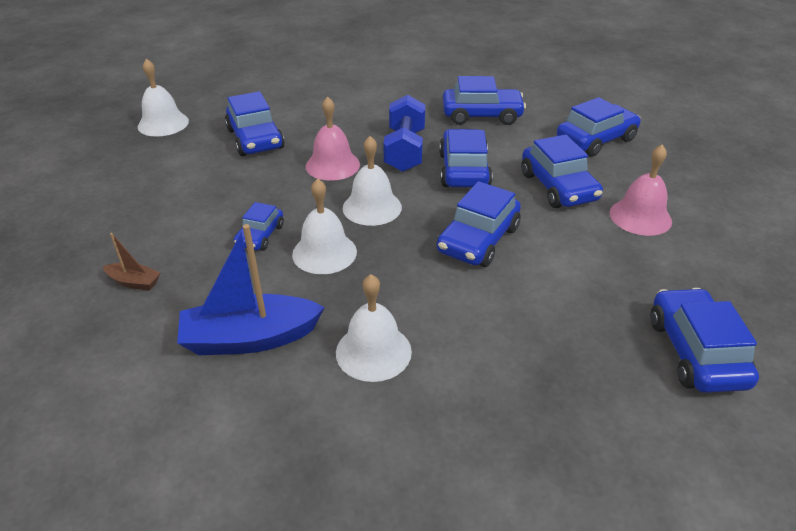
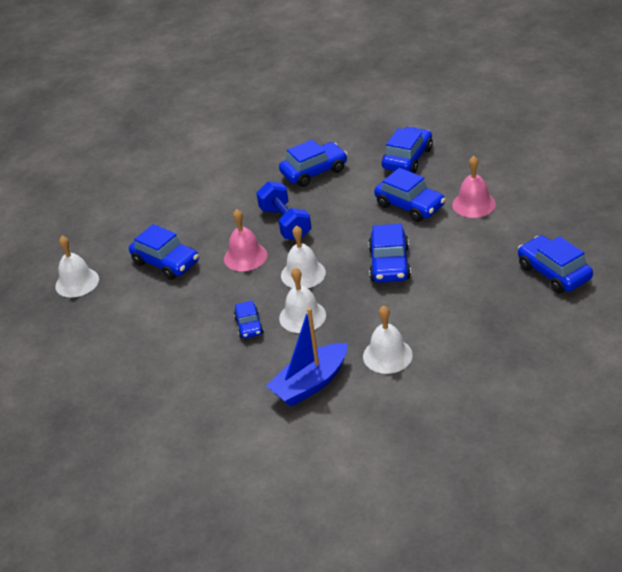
camera: 25 degrees left, 0 degrees up
brown boat [103,233,160,291] -> none
blue car [439,129,493,187] -> none

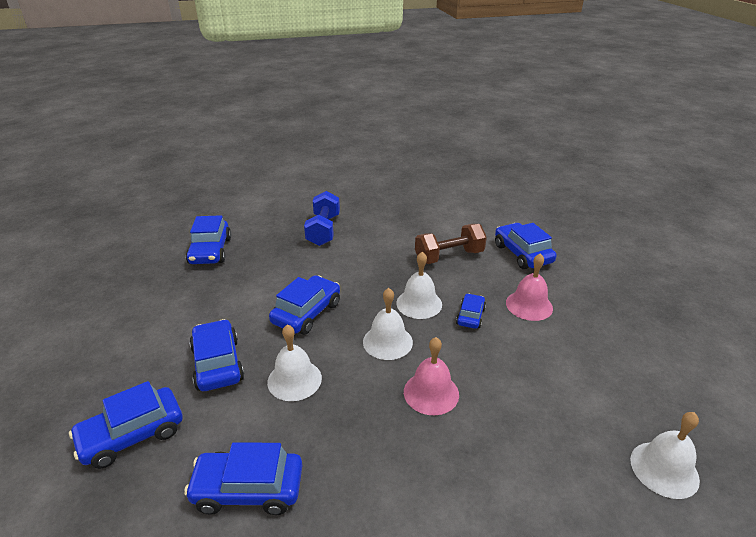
camera: 155 degrees left, 5 degrees down
blue car [129,224,199,280] -> blue car moved to [495,223,557,269]
blue dumbbell [257,181,311,240] -> blue dumbbell moved to [304,191,340,246]
blue boat [266,308,347,407] -> brown dumbbell [415,224,487,264]
white bell [363,306,413,374] -> white bell moved to [267,324,322,401]
pink bell [452,156,496,218] -> pink bell moved to [506,253,553,321]

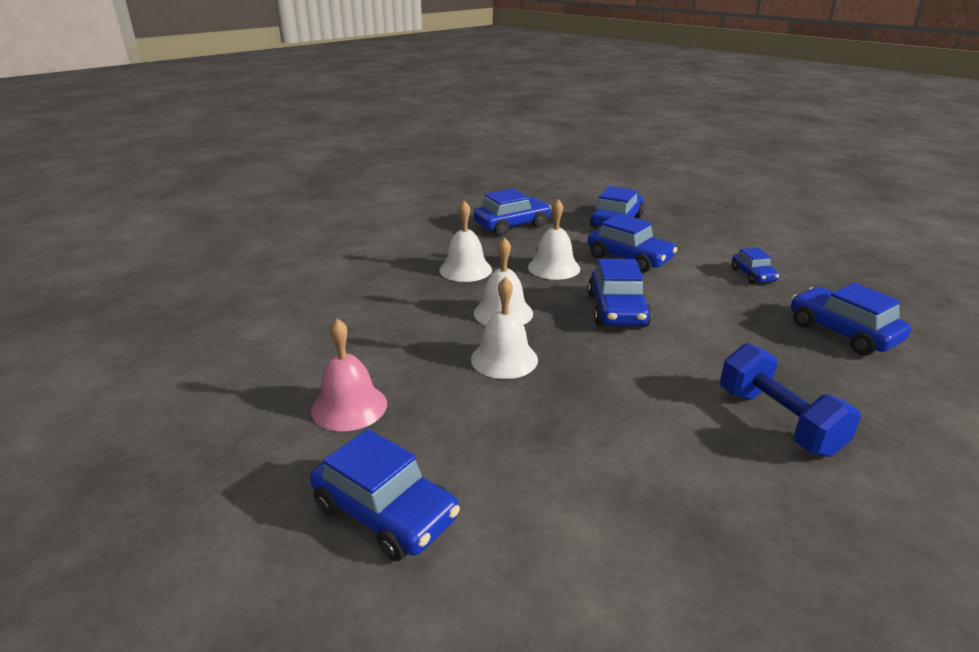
camera: 150 degrees right, 5 degrees down
pink bell [404,337,459,415] -> none
brown dumbbell [415,224,487,264] -> none
blue car [456,293,486,329] -> blue car moved to [731,247,780,284]
white bell [630,412,700,499] -> white bell moved to [439,201,492,282]

